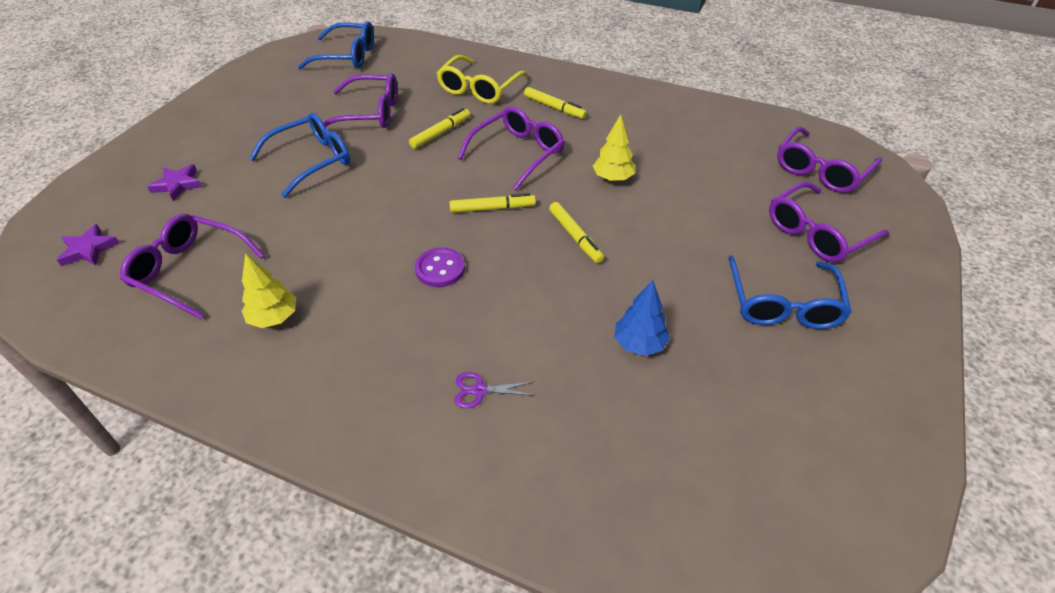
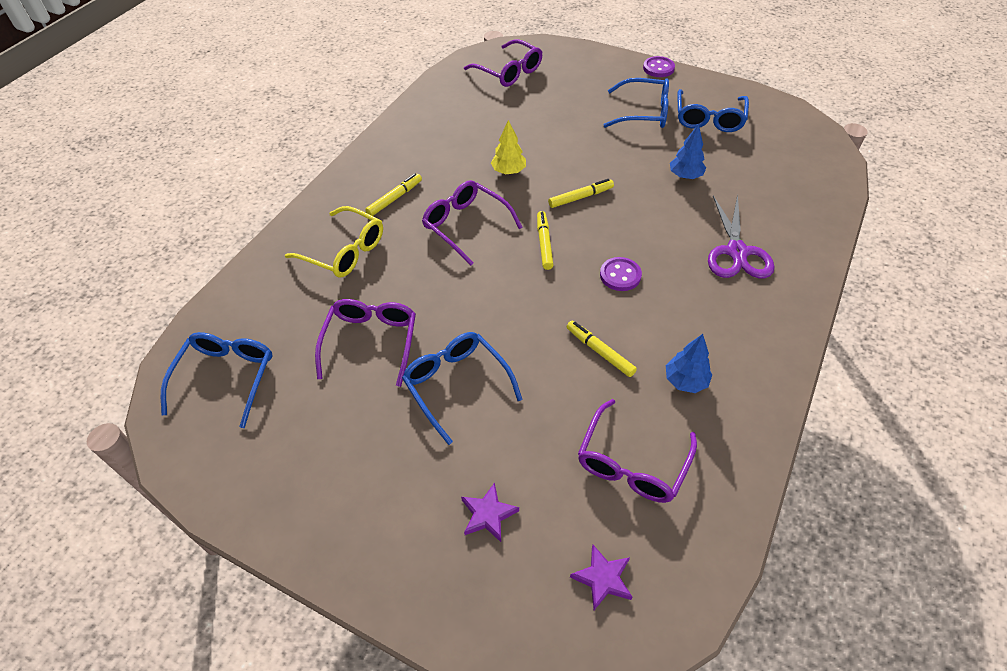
camera: 85 degrees left, 5 degrees up
yellow tree [242,253,296,328] -> blue tree [666,334,712,393]
yellow marker [409,108,470,149] -> yellow marker moved to [567,321,637,377]
purple scissors [455,372,535,408] -> purple scissors [708,194,775,279], size x2.19
purple glasses [769,182,890,262] -> none
none -> purple button [643,56,675,77]
none -> blue glasses [677,89,749,132]

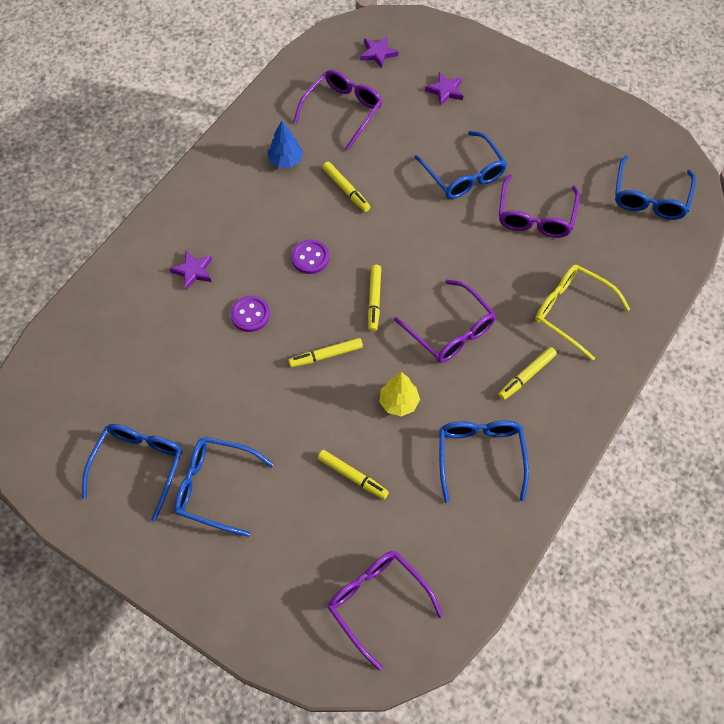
camera: 175 degrees left, 10 degrees up
purple button [643,56,675,77] -> purple button moved to [231,296,270,332]
blue tree [670,124,706,179] -> none
purple scissors [708,194,775,279] -> purple star [170,251,212,290]
none -> yellow marker [318,450,389,499]
none -> blue glasses [439,421,529,503]

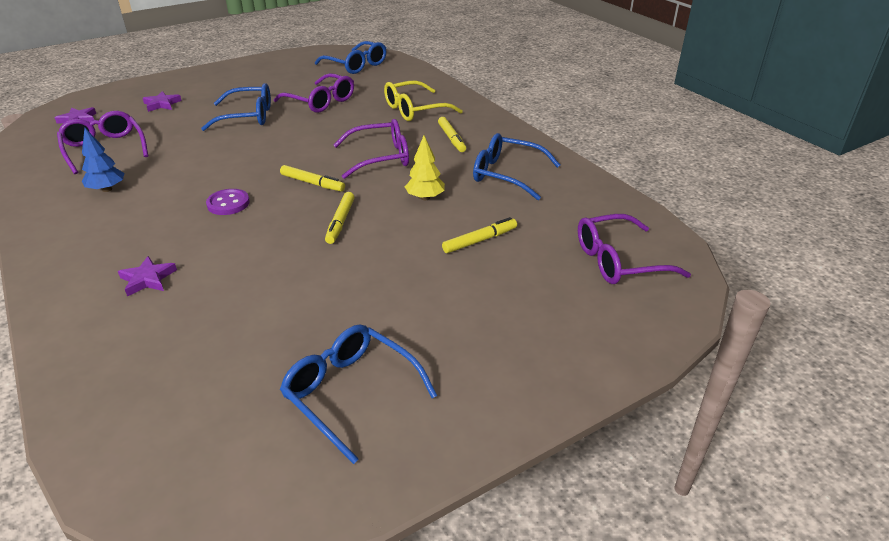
camera: 65 degrees left, 25 degrees down
blue glasses [174,437,274,537] -> none
purple button [231,296,270,332] -> none
yellow marker [322,162,371,212] -> none

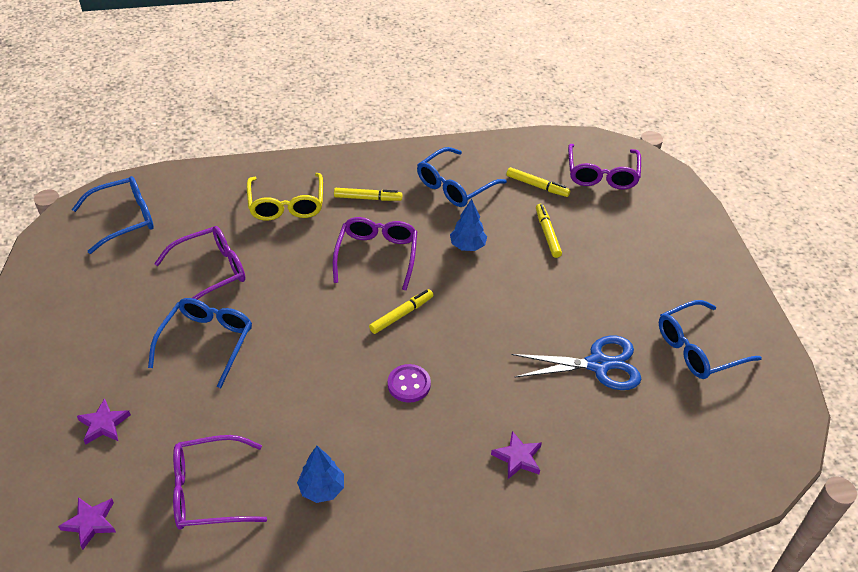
camera: 70 degrees left, 10 degrees up
yellow marker [325,192,355,244] -> yellow marker moved to [506,167,570,197]
yellow tree [405,135,445,200] -> blue tree [450,199,487,251]
none -> blue scissors [511,336,641,390]

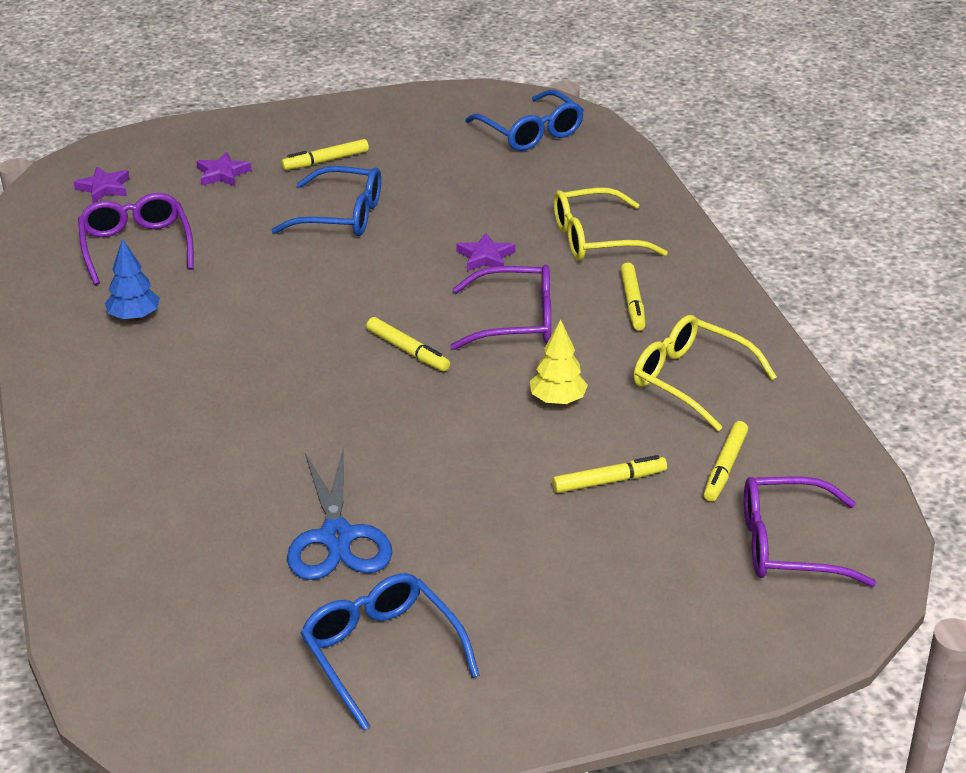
camera: 85 degrees right, 10 degrees down
purple glasses [154,226,246,310] -> none
purple button [388,364,431,403] -> none
blue glasses [417,147,507,207] -> yellow glasses [633,315,777,431]
blue tree [450,199,487,251] -> yellow tree [530,319,588,405]
purple star [491,431,542,479] -> purple star moved to [456,233,515,271]
none -> yellow marker [281,139,369,170]

